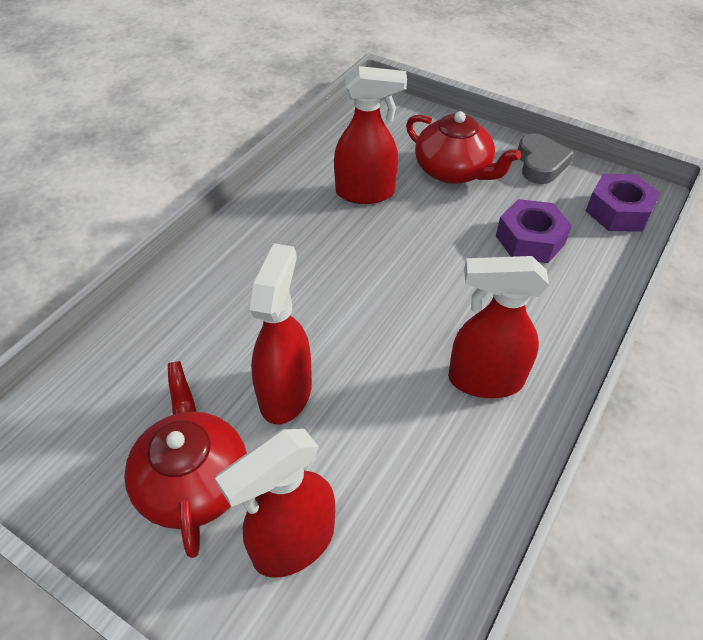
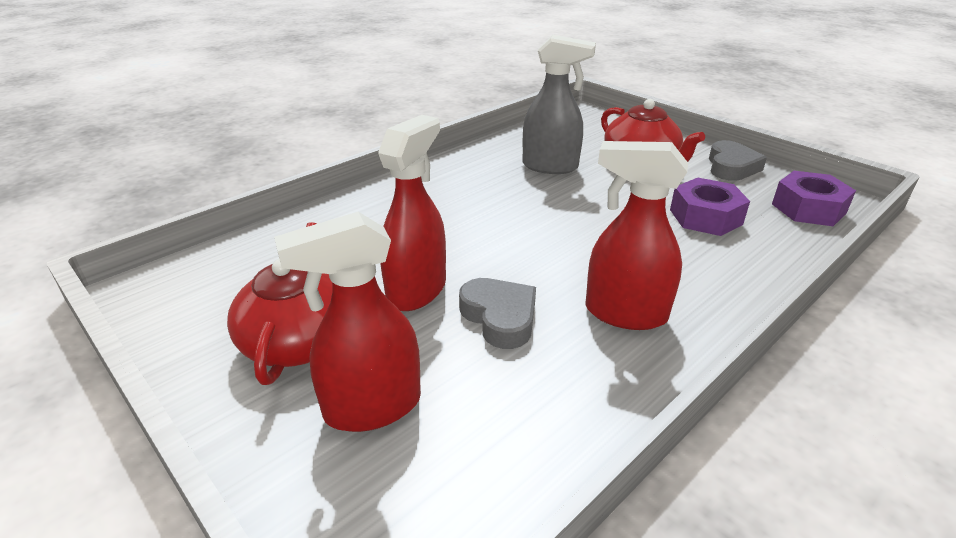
camera: 15 degrees right, 15 degrees down
red spray bottle [334,66,407,204] -> grey spray bottle [523,35,596,174]
none -> grey heart [459,278,536,349]

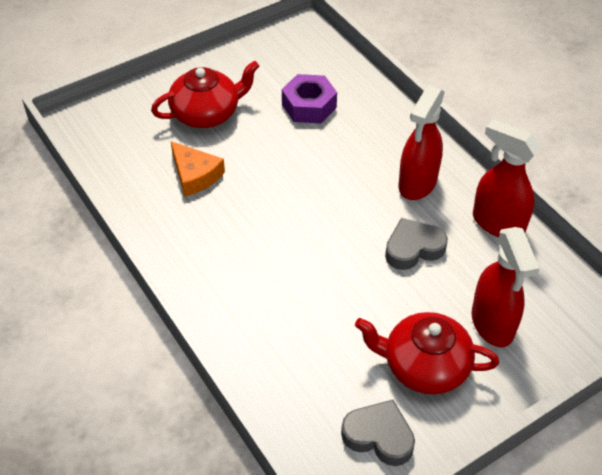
camera: 80 degrees left, 15 degrees up
red spray bottle [378,115,446,311] -> red spray bottle moved to [473,119,540,237]
grey spray bottle [523,35,596,174] -> orange cheese [171,141,225,196]
grey heart [709,140,767,181] -> grey heart moved to [341,400,415,466]
purple nut [772,171,856,226] -> none

